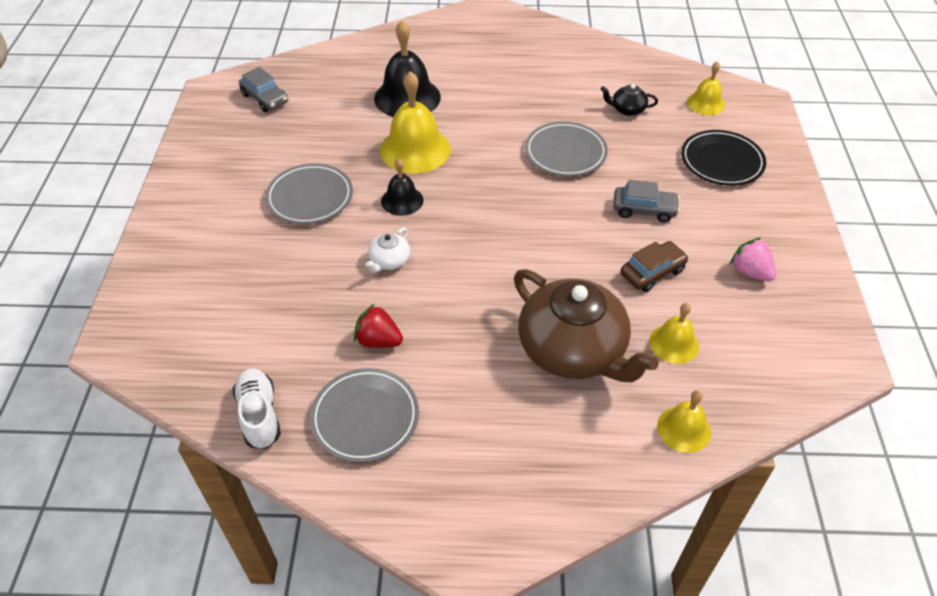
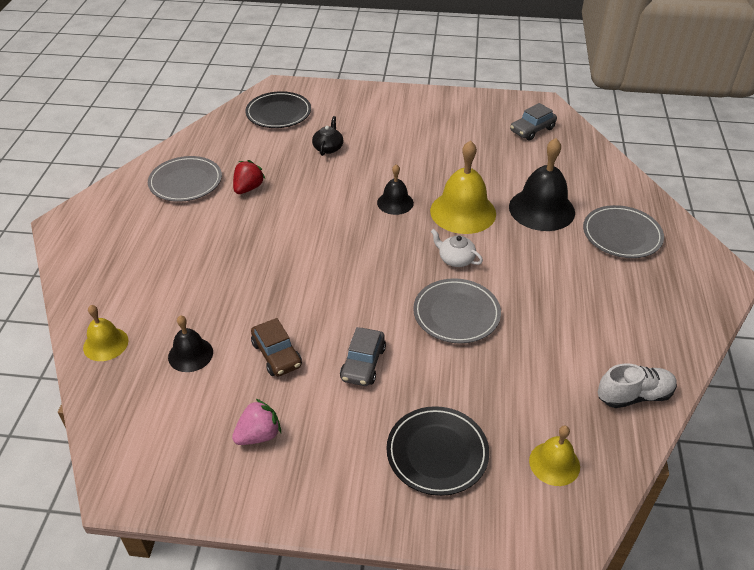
camera: 95 degrees right, 5 degrees down
white shoe [233,369,281,449] -> white shoe moved to [598,363,677,408]
grey plate [265,164,353,224] -> grey plate moved to [583,205,664,258]
white teapot [366,227,410,273] -> white teapot moved to [431,229,483,267]
brown teapot [514,269,659,382] -> none
black teapot [601,84,658,116] -> black teapot moved to [312,116,344,156]
yellow bell [649,303,699,364] -> black bell [168,315,213,372]
none -> black plate [245,91,311,128]

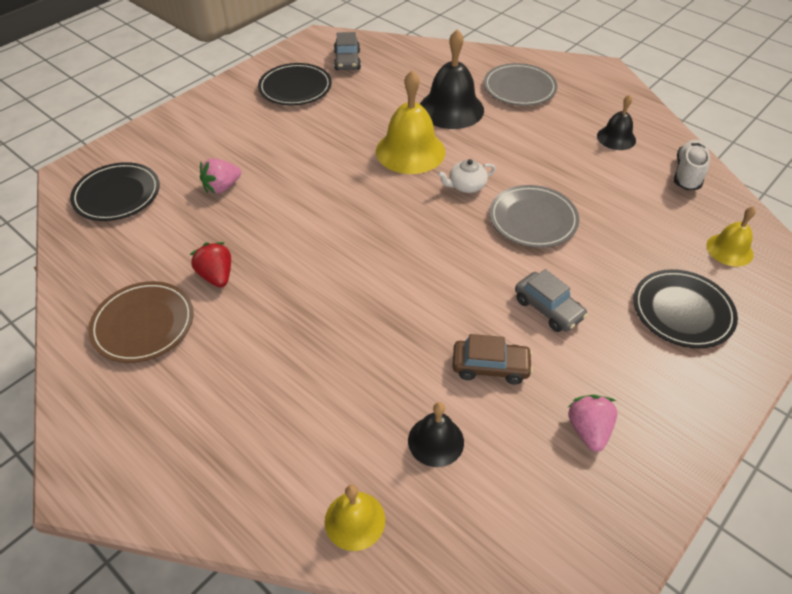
camera: 55 degrees left, 5 degrees up
grey plate [148,156,222,202] -> brown plate [88,281,194,363]
black teapot [312,116,344,156] -> pink strawberry [200,158,241,194]
black bell [377,164,414,215] -> black bell moved to [597,95,636,150]
none -> black plate [258,63,332,105]

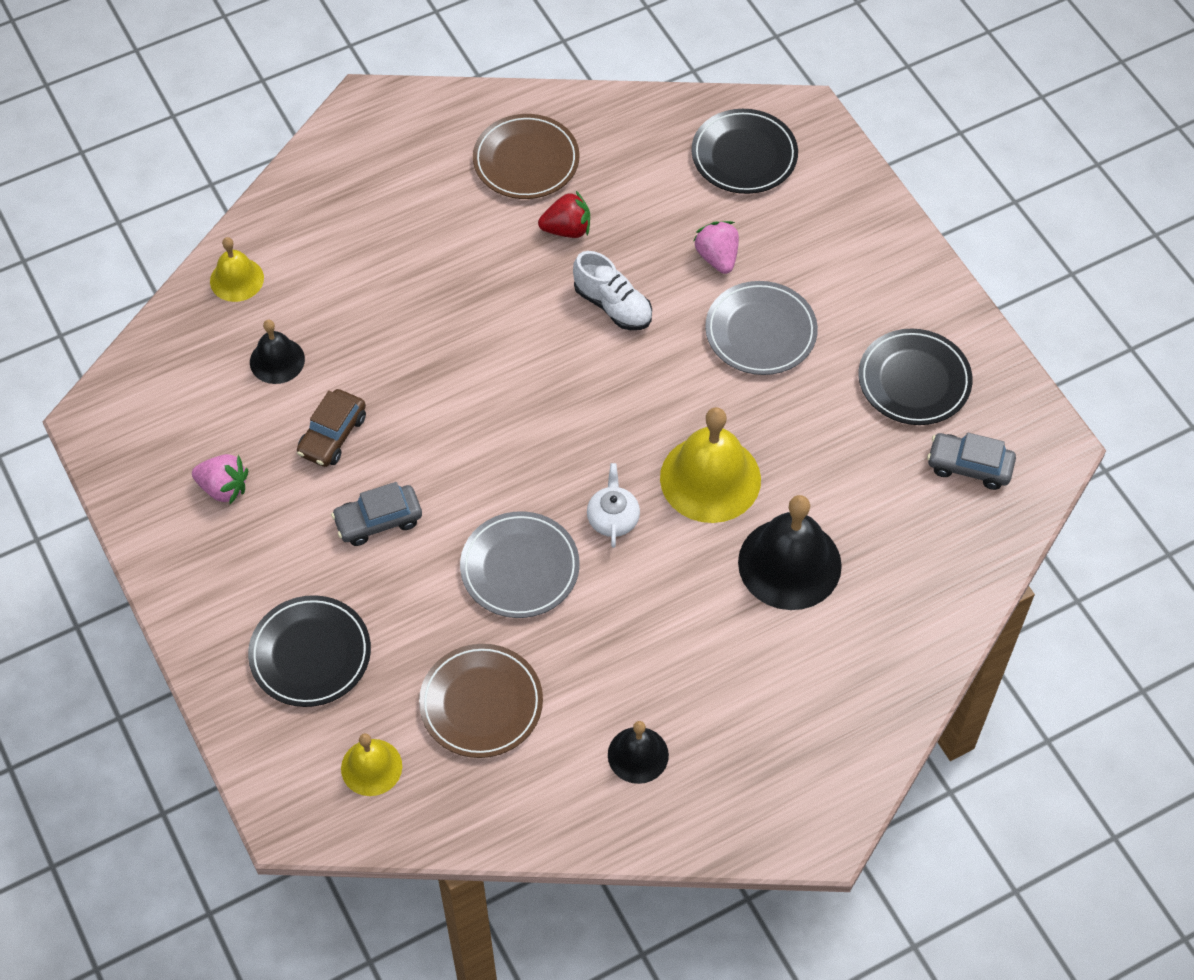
camera: 110 degrees right, 10 degrees up
grey plate [484,63,557,106] -> grey plate moved to [705,281,818,375]
white shoe [674,140,710,190] -> white shoe moved to [573,251,652,330]
none -> brown plate [419,644,543,758]

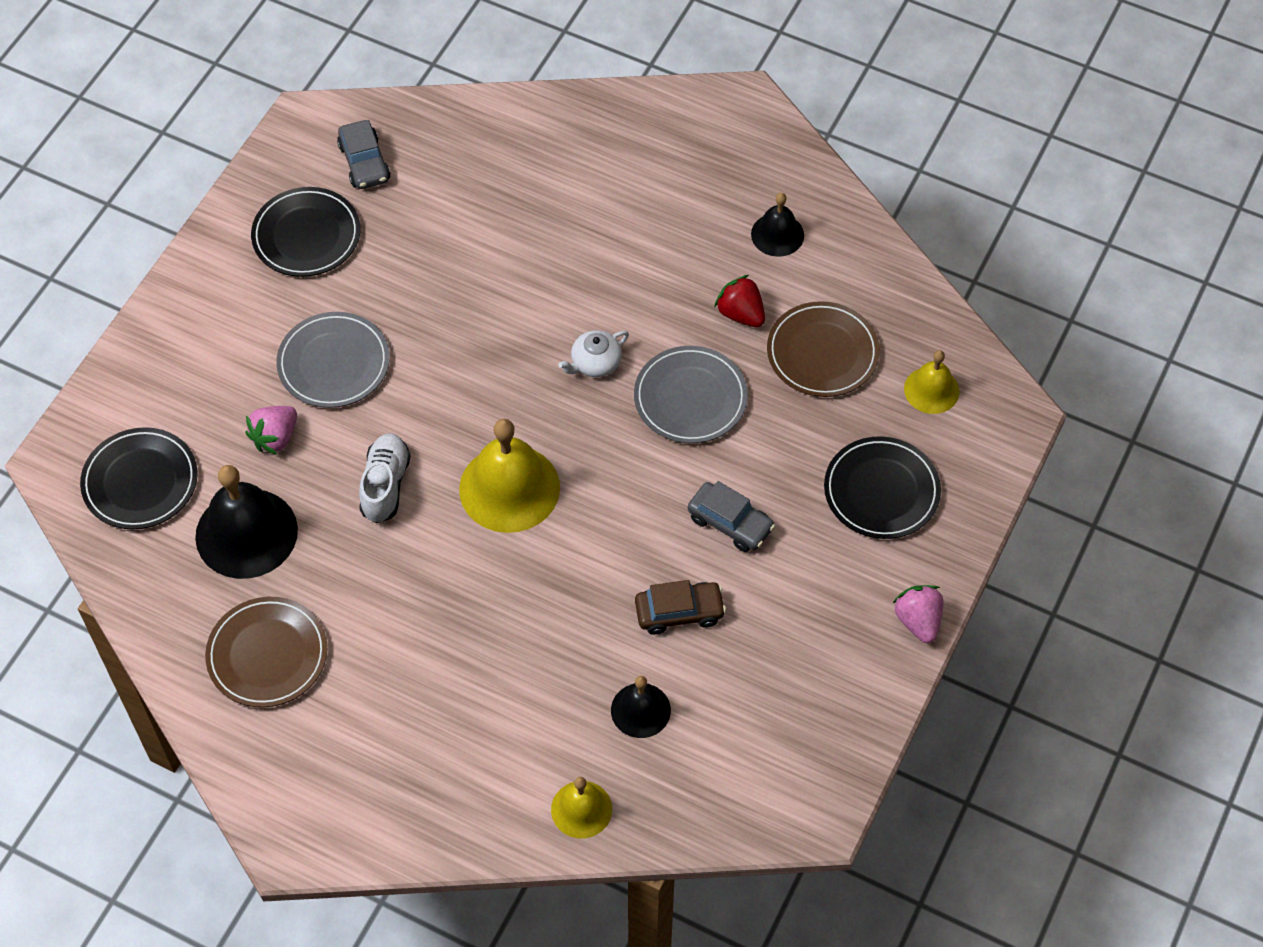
camera: 125 degrees left, 0 degrees up
pink strawberry [192,454,248,504] -> pink strawberry moved to [893,585,944,643]
red strawberry [538,191,590,238] -> red strawberry moved to [714,275,765,327]
yellow bell [660,407,761,523] -> yellow bell moved to [459,419,560,533]
black bell [738,495,842,610] -> black bell moved to [195,465,298,579]

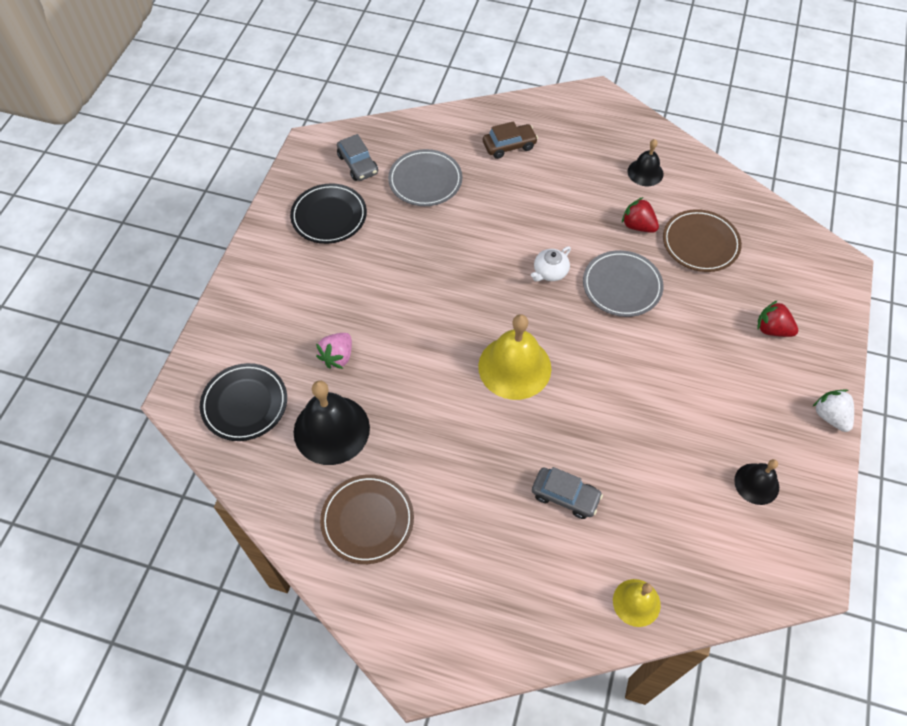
camera: 10 degrees left, 0 degrees up
grey plate [276,312,390,408] -> grey plate moved to [388,149,463,206]
white shoe [359,433,411,523] -> none
black bell [611,676,671,738] -> black bell moved to [734,459,779,505]
brown car [635,580,726,635] -> brown car moved to [483,121,538,159]
grey car [688,481,775,552] -> grey car moved to [532,467,603,519]
black plate [824,436,941,539] -> red strawberry [758,300,798,337]
pink strawberry [893,585,944,643] -> white strawberry [813,389,854,432]
yellow bell [904,350,960,414] -> none

